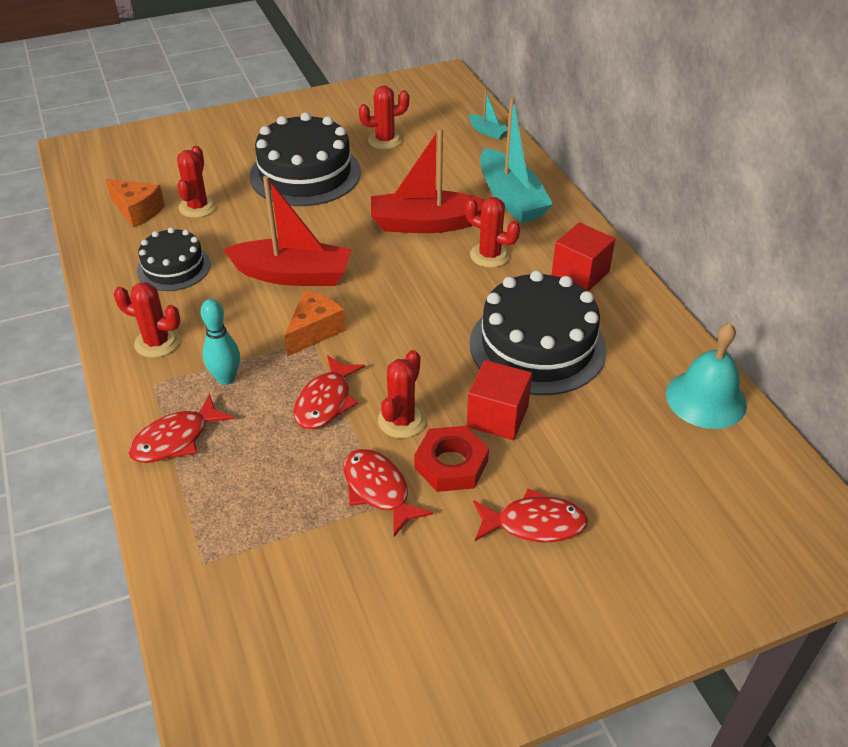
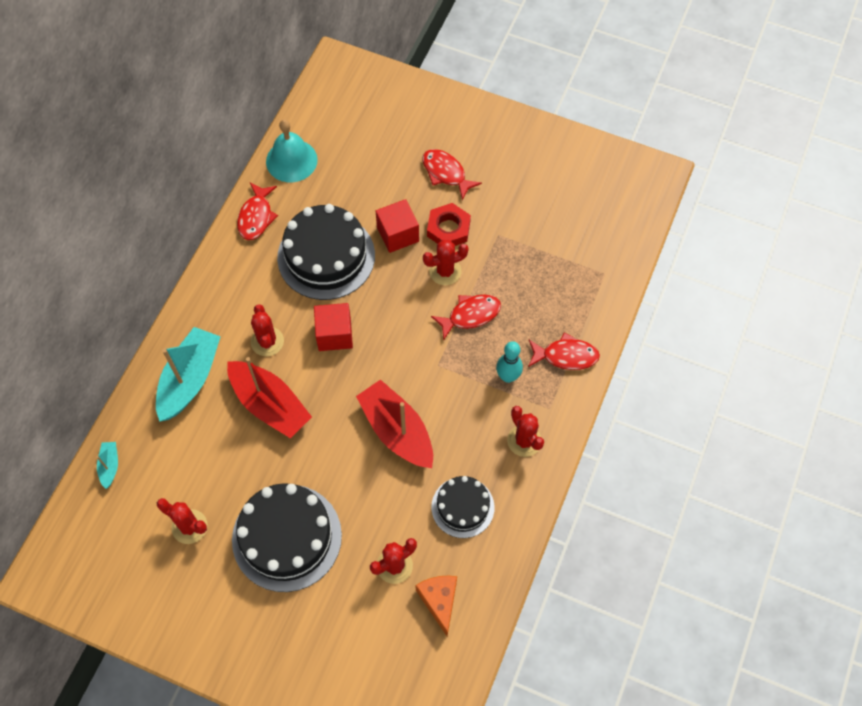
camera: 135 degrees left, 20 degrees up
orange cheese [284,291,346,357] -> none
red fish [344,449,433,537] -> red fish moved to [237,182,278,240]
red cube [552,222,615,291] -> red cube moved to [314,303,353,351]

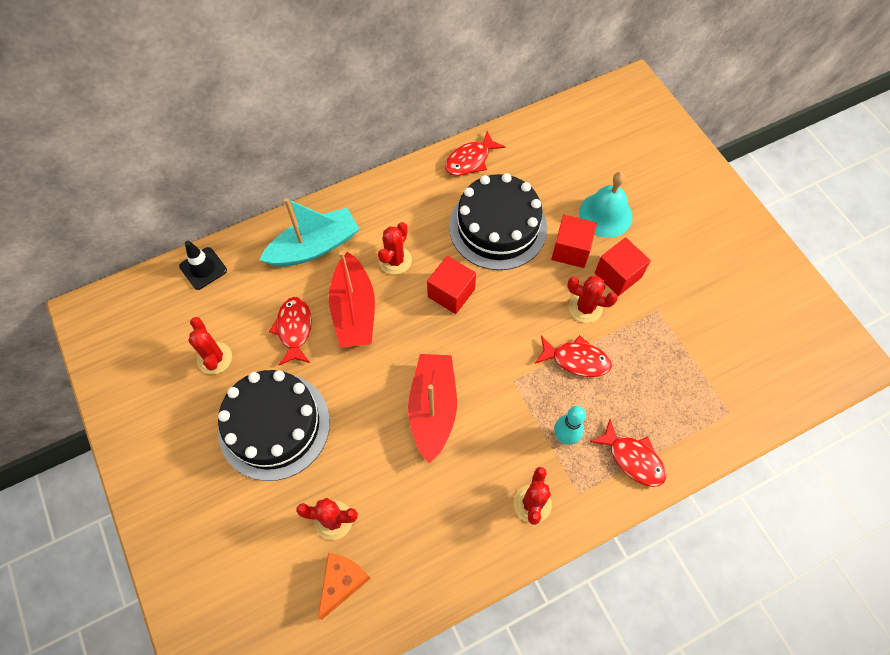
camera: 40 degrees right, 0 degrees up
turquoise boat [97,442,118,489] -> black traffic cone [179,241,227,290]
turquoise bell [266,120,318,182] -> turquoise bell moved to [579,172,633,238]
red fish [422,149,482,200] -> red fish moved to [269,297,312,365]
red nut [427,203,471,246] -> red cube [595,237,651,296]
black cake [431,476,495,538] -> none

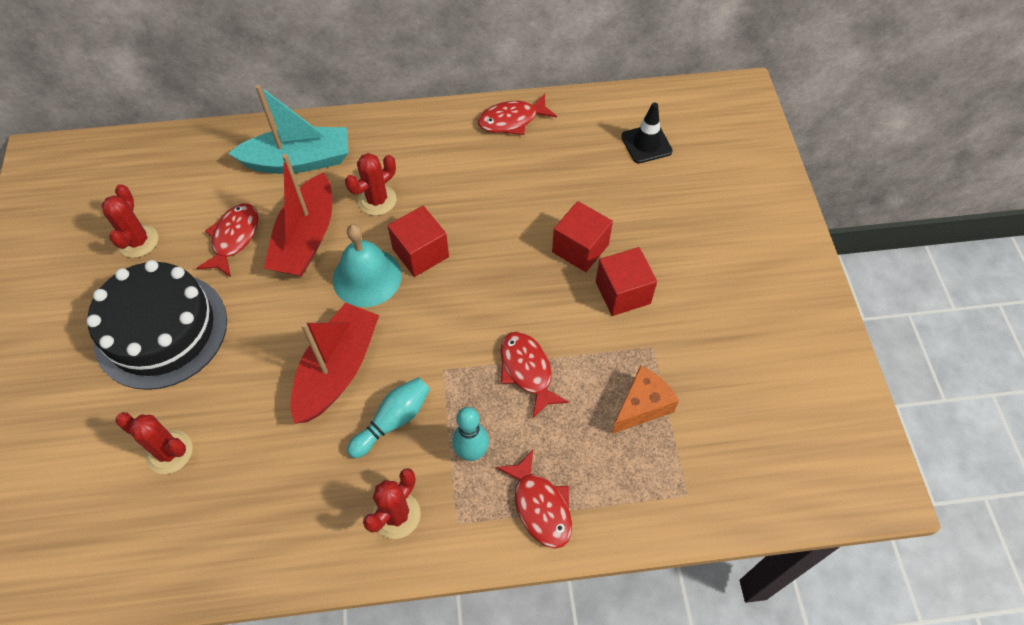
camera: 20 degrees right, 5 degrees down
black traffic cone [179,241,227,290] -> black traffic cone moved to [621,102,673,163]
orange cheese [318,553,371,620] -> orange cheese moved to [612,365,679,434]
black cake [449,173,547,270] -> none
red fish [535,335,612,377] -> red fish turned 150 degrees counterclockwise [500,332,569,418]
red cactus [567,276,618,323] -> none
turquoise bell [579,172,633,238] -> turquoise bell moved to [333,224,402,307]
none -> turquoise bowling pin [347,377,430,458]

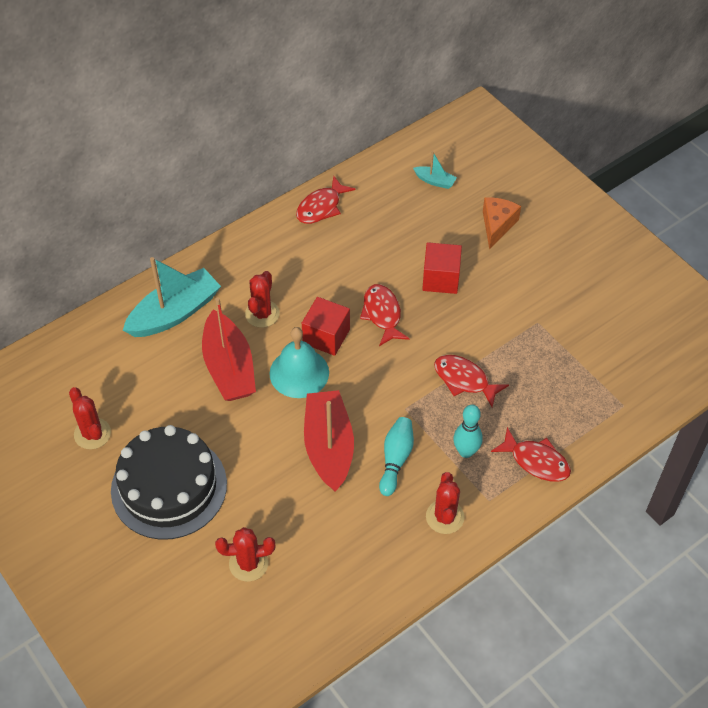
camera: 30 degrees left, 5 degrees down
red fish [197,203,258,277] -> red fish moved to [360,284,410,346]
red cube [596,247,657,316] -> none
orange cheese [612,365,679,434] -> orange cheese moved to [483,197,521,249]
black traffic cone [621,102,673,163] -> turquoise boat [413,151,457,189]

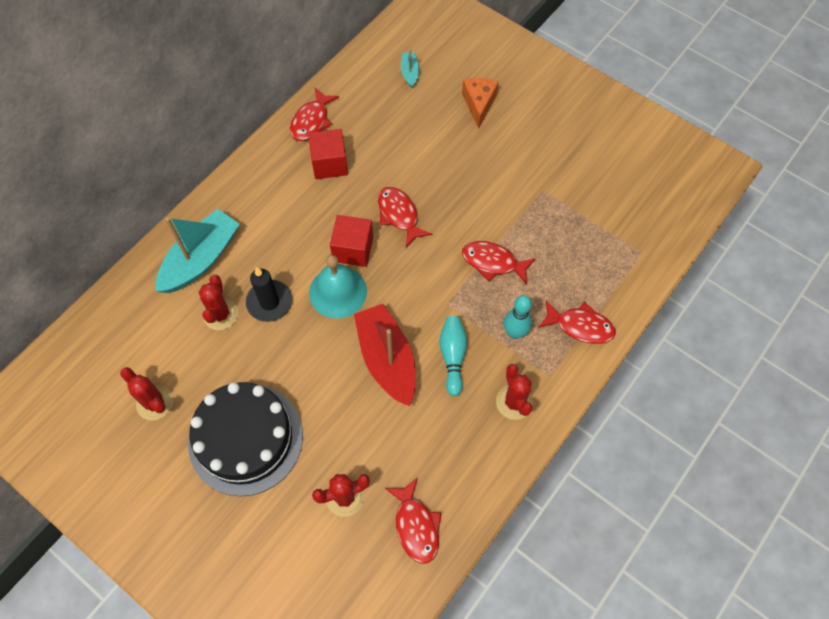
camera: 15 degrees left, 10 degrees up
red boat [202,297,256,401] -> black candle [246,267,292,322]
red cactus [245,271,280,328] -> red cactus moved to [199,275,238,330]
turquoise boat [413,151,457,189] -> turquoise boat turned 105 degrees counterclockwise [401,49,419,88]
red cube [422,242,462,294] -> red cube moved to [308,129,348,179]
none -> red fish [385,477,441,564]

